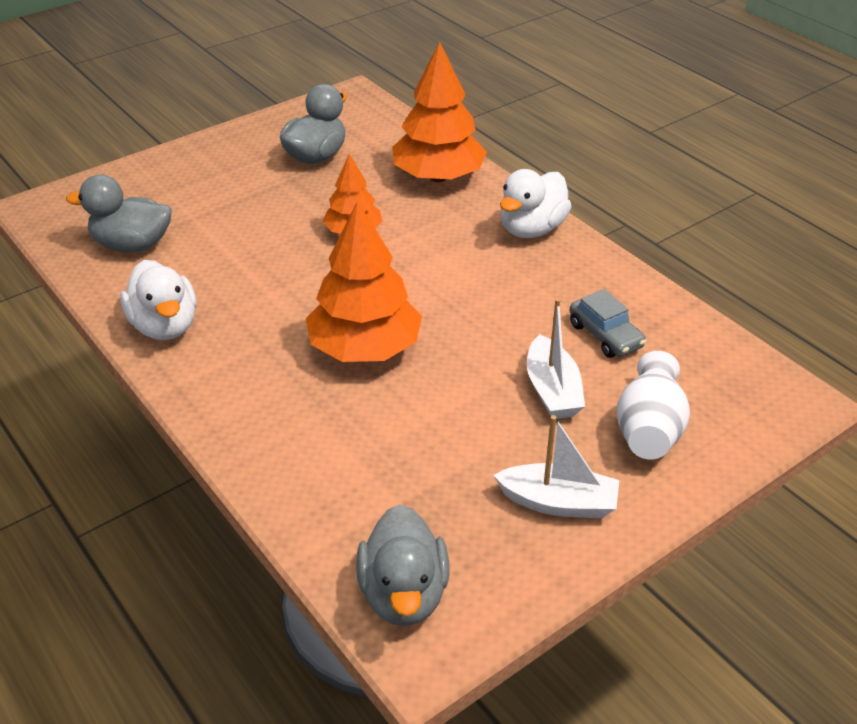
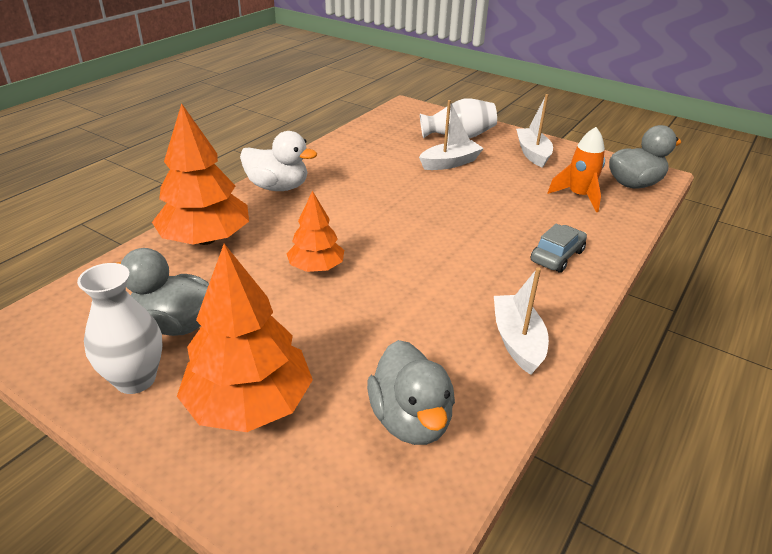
camera: 110 degrees left, 5 degrees down
white duck [120,260,196,340] -> white boat [494,267,549,375]
orange tree [306,201,422,362] -> orange tree moved to [177,244,313,432]
grey car [569,289,646,358] -> grey car moved to [531,224,587,273]
none -> white vase [77,263,162,394]
none -> orange rocket [548,127,605,212]

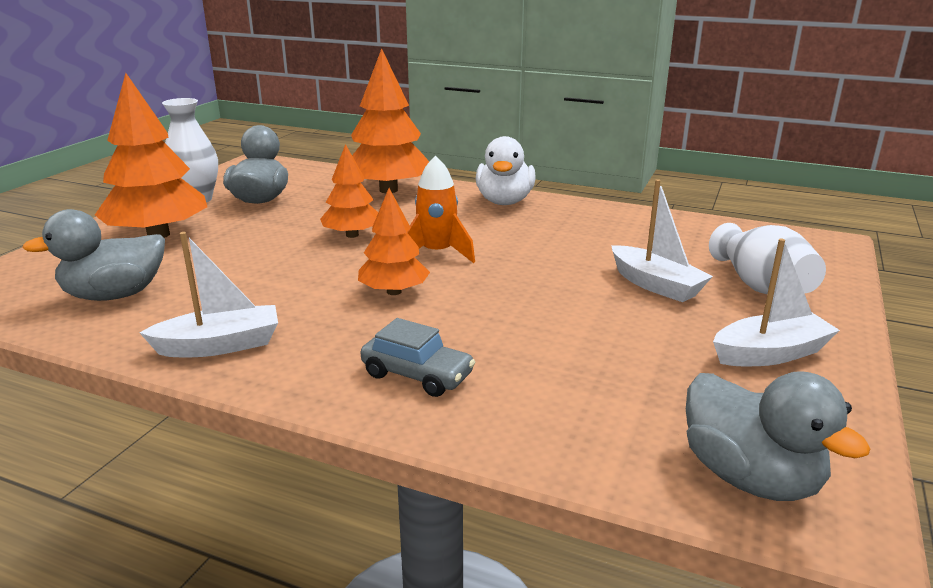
camera: 80 degrees right, 10 degrees down
orange rocket [548,127,605,212] -> orange rocket moved to [407,155,475,263]
none -> orange tree [358,188,430,295]

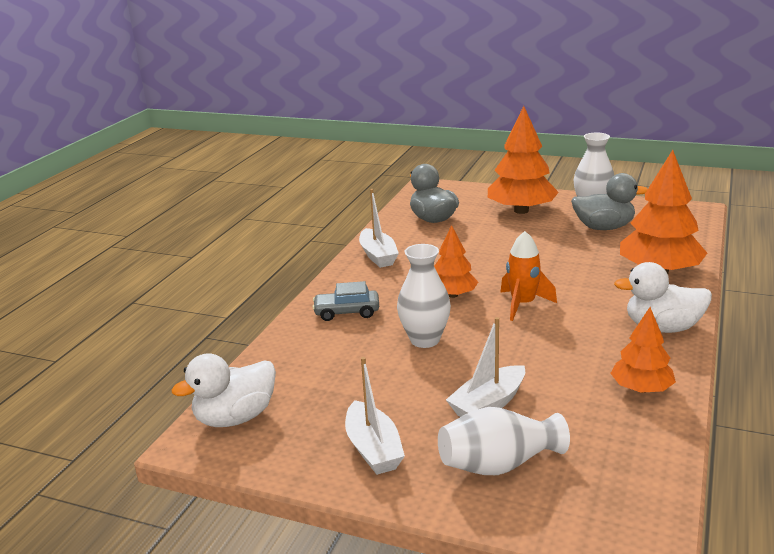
camera: 90 degrees right, 0 degrees up
orange tree [320,144,378,238] -> orange tree moved to [611,307,676,393]
grey car [361,318,475,397] -> grey car turned 60 degrees clockwise [312,281,379,321]
grey duck [686,371,871,501] -> white duck [171,353,276,427]
none -> white vase [397,244,451,348]

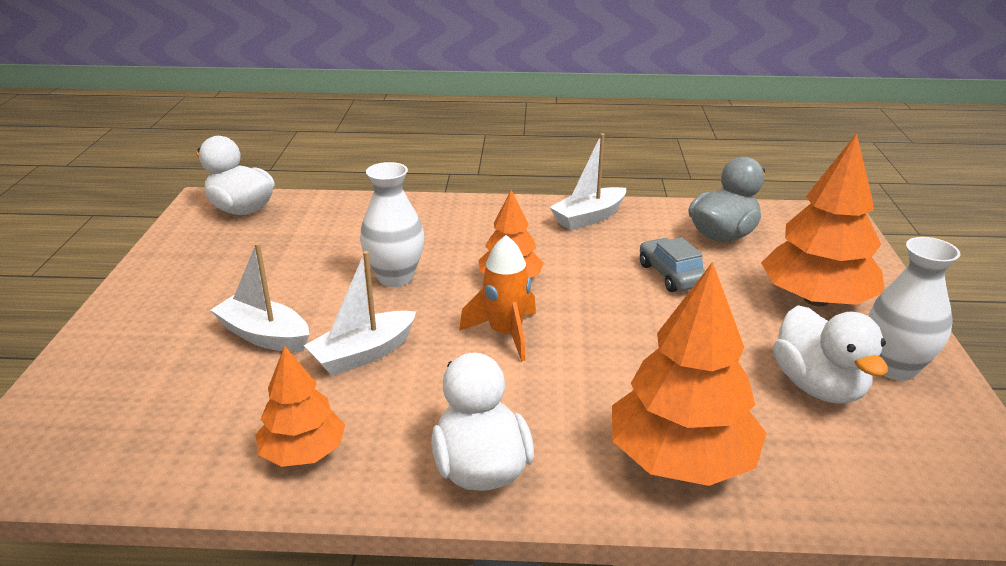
camera: 70 degrees right, 5 degrees up
grey car [312,281,379,321] -> grey car moved to [640,237,706,292]
white boat [345,357,405,475] -> white boat moved to [304,251,416,376]
white vase [438,407,570,475] -> none
grey duck [571,173,648,230] -> white duck [773,305,888,404]

